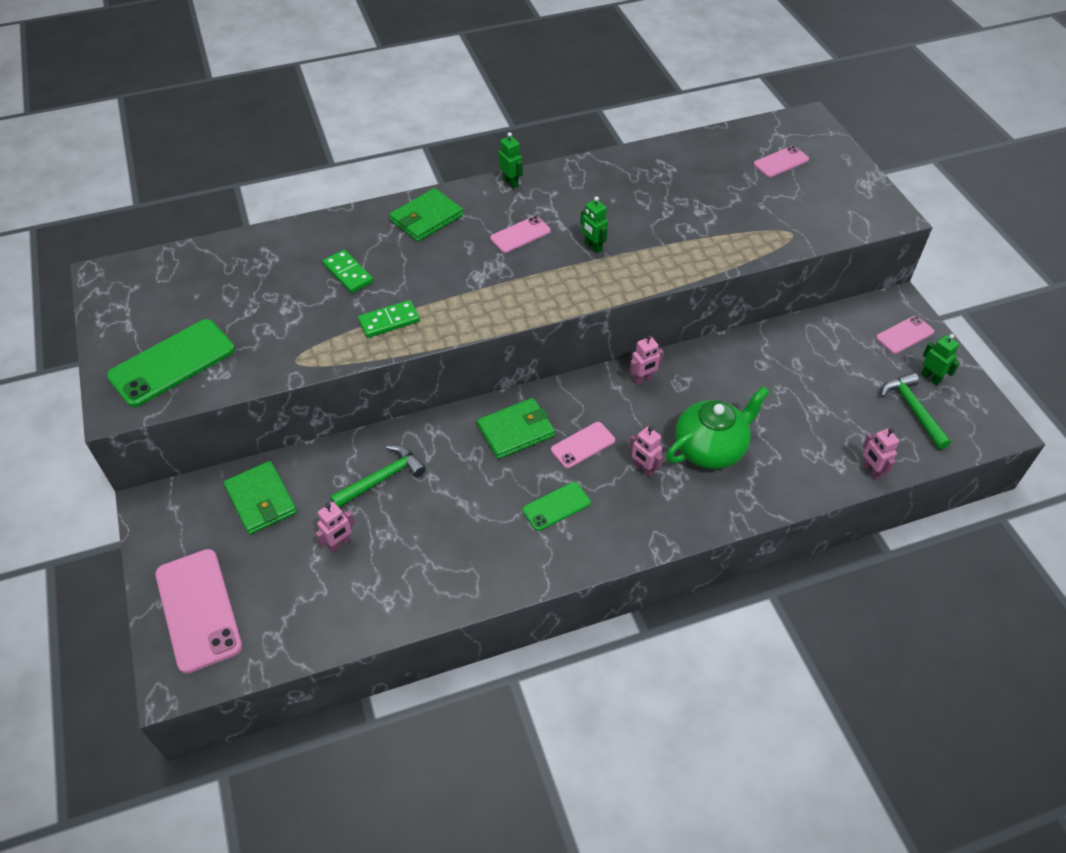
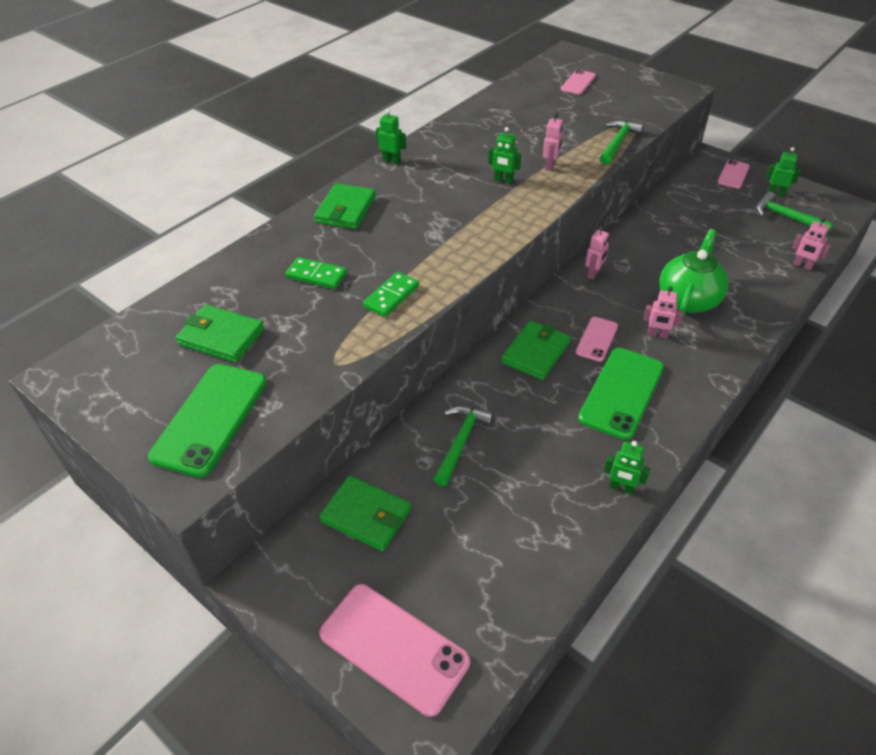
camera: 30 degrees left, 5 degrees down
pink robot [315,502,355,553] -> pink robot moved to [543,113,563,171]
pink phone [490,216,551,253] -> none
green phone [522,482,591,531] -> green phone [578,348,664,440], size x1.81
none -> green wallet [175,305,264,363]
none -> green hammer [600,120,644,165]
none -> green robot [604,441,650,494]

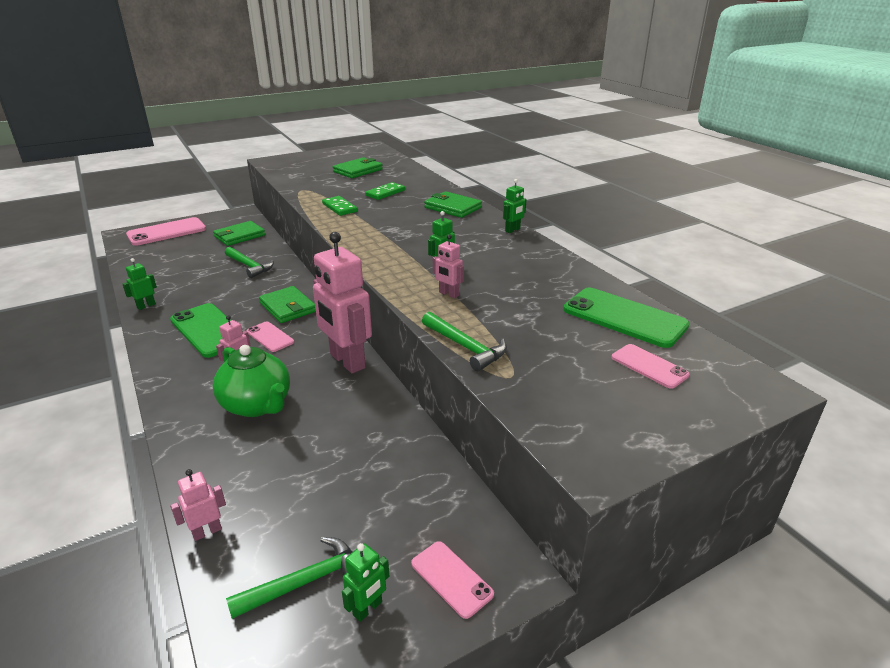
camera: 110 degrees right, 15 degrees down
green phone [148,364,267,478] -> green phone moved to [563,288,689,348]
pink robot [585,226,609,280] -> pink robot [313,232,372,373], size x2.28

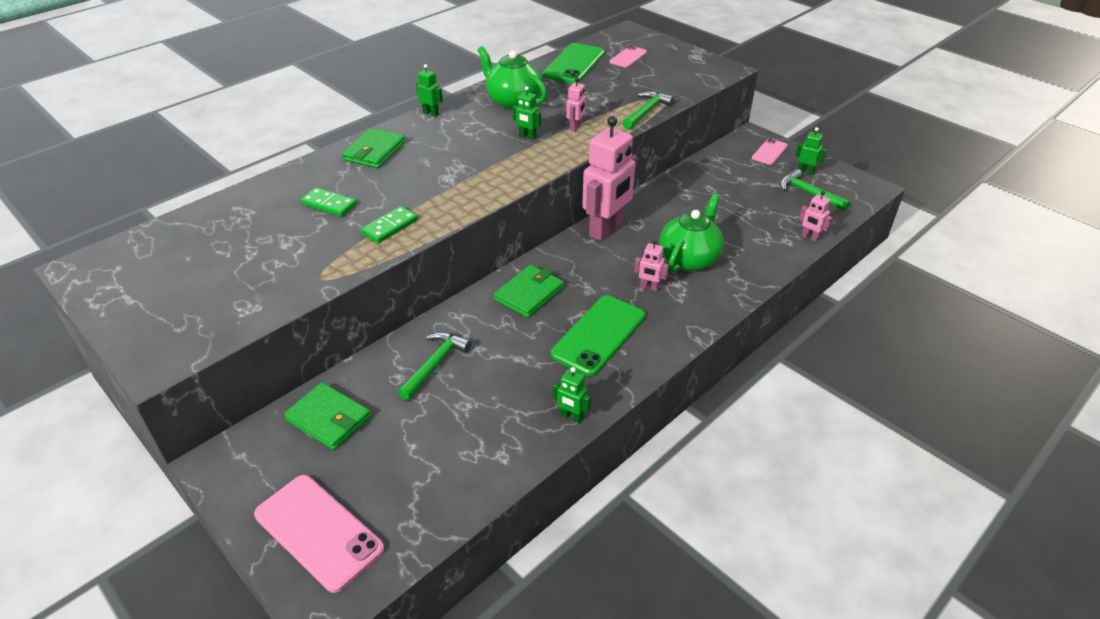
camera: 105 degrees left, 10 degrees up
pink phone [247,321,294,352] -> none
green wallet [333,157,383,178] -> none
none -> green teapot [477,46,547,109]

